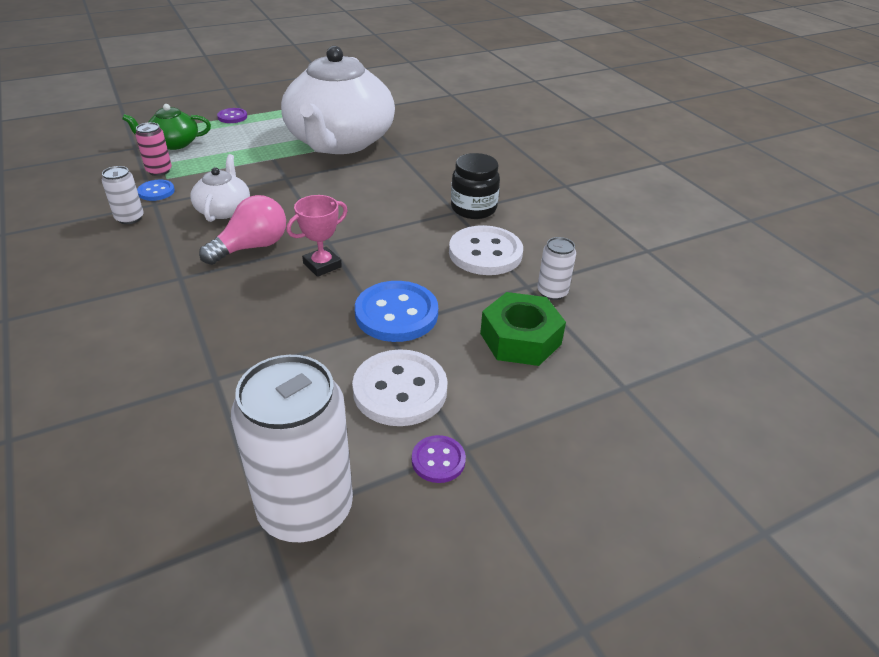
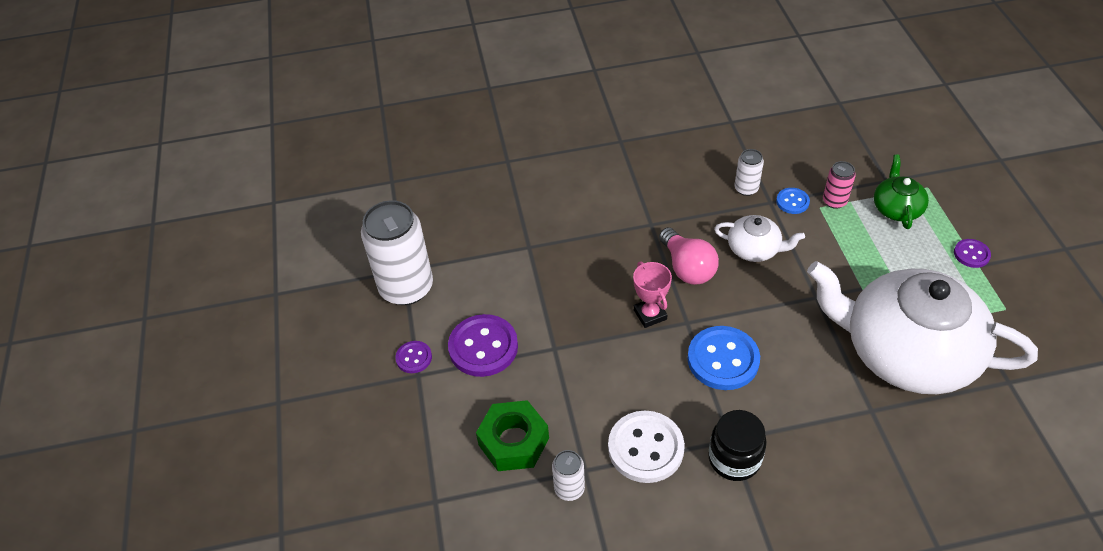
camera: 110 degrees right, 10 degrees up
white button [352,349,448,426] -> purple button [448,314,518,377]
blue button [355,281,438,342] -> blue button moved to [687,326,760,390]

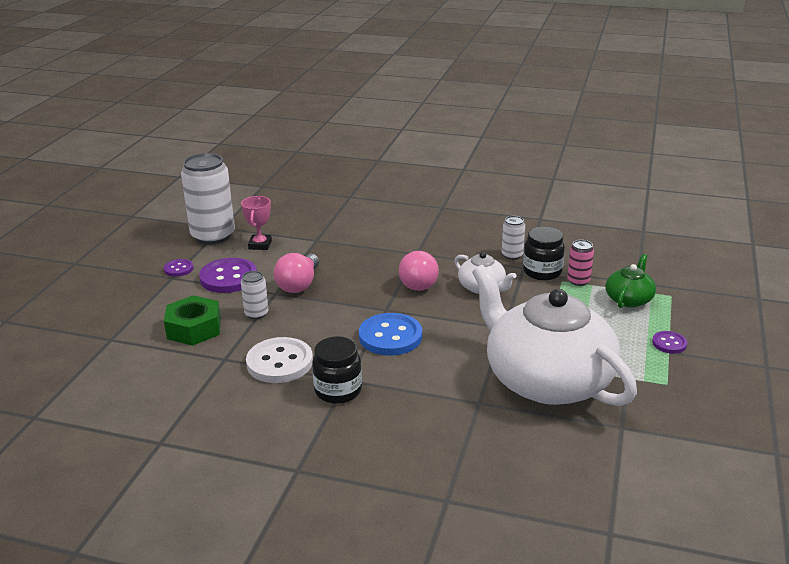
camera: 25 degrees right, 20 degrees down
white can [552,450,585,501] -> white can moved to [241,271,268,319]
pink trophy [633,261,672,328] -> pink trophy moved to [241,196,272,250]
blue button [776,188,810,214] -> black jar [523,227,565,280]
none -> pink light bulb [274,253,319,293]

